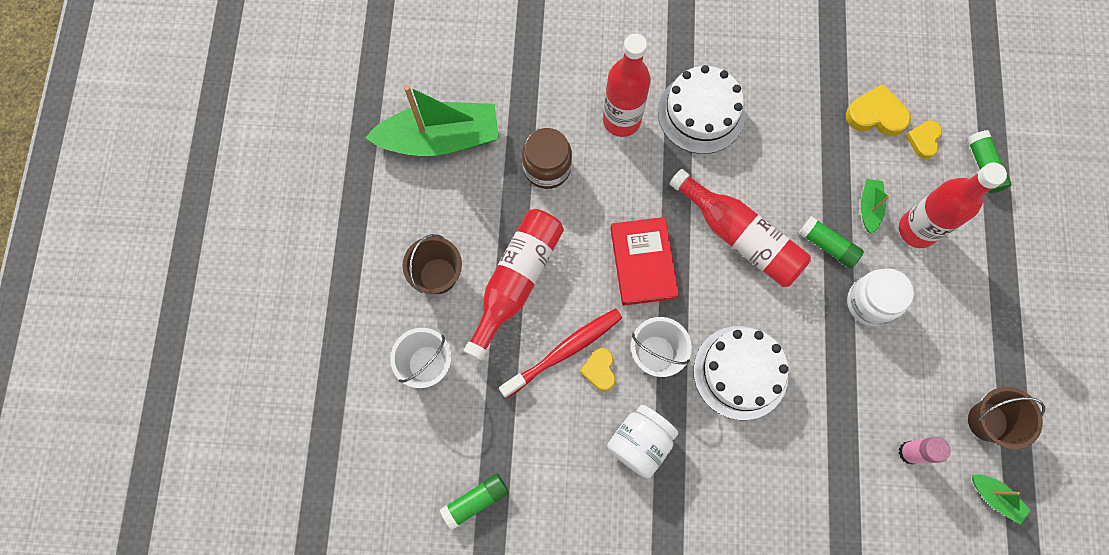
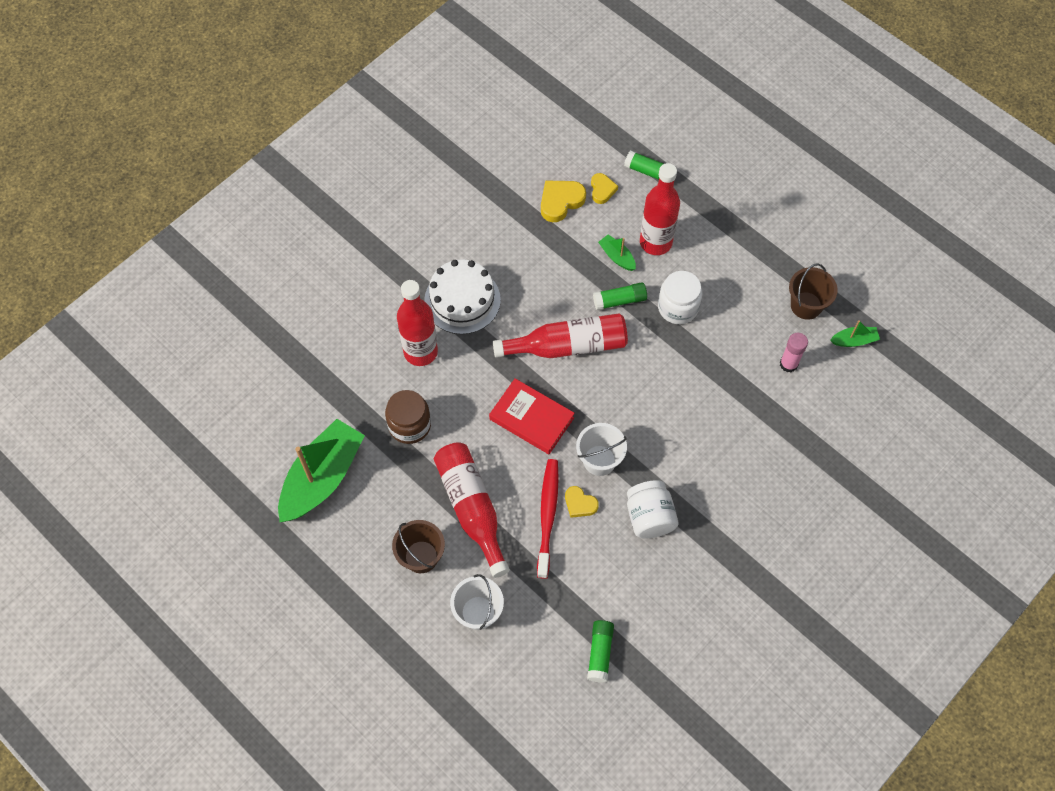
camera: 50 degrees left, 10 degrees down
white cake [693,326,789,420] -> none
yellow heart [905,121,942,159] -> yellow heart turned 150 degrees counterclockwise [591,173,618,204]

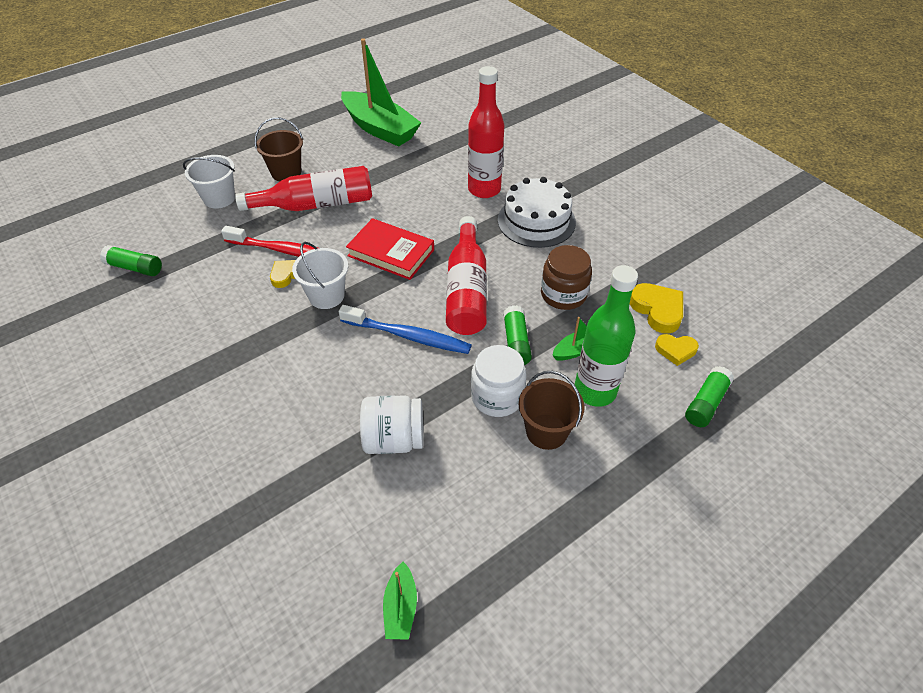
camera: 100 degrees right, 15 degrees down
brown jar [385,390,431,444] -> brown jar moved to [541,245,592,310]
red book [489,378,575,454] -> red book turned 75 degrees clockwise [346,218,434,280]
white jar [627,480,678,539] -> white jar moved to [360,395,423,454]
red bottle [640,163,680,255] -> green bottle [574,265,638,407]
pink glue stick [780,333,808,373] -> none
brown bucket [789,263,838,320] -> brown bucket moved to [519,371,584,450]
none -> blue toothbrush [339,305,472,354]

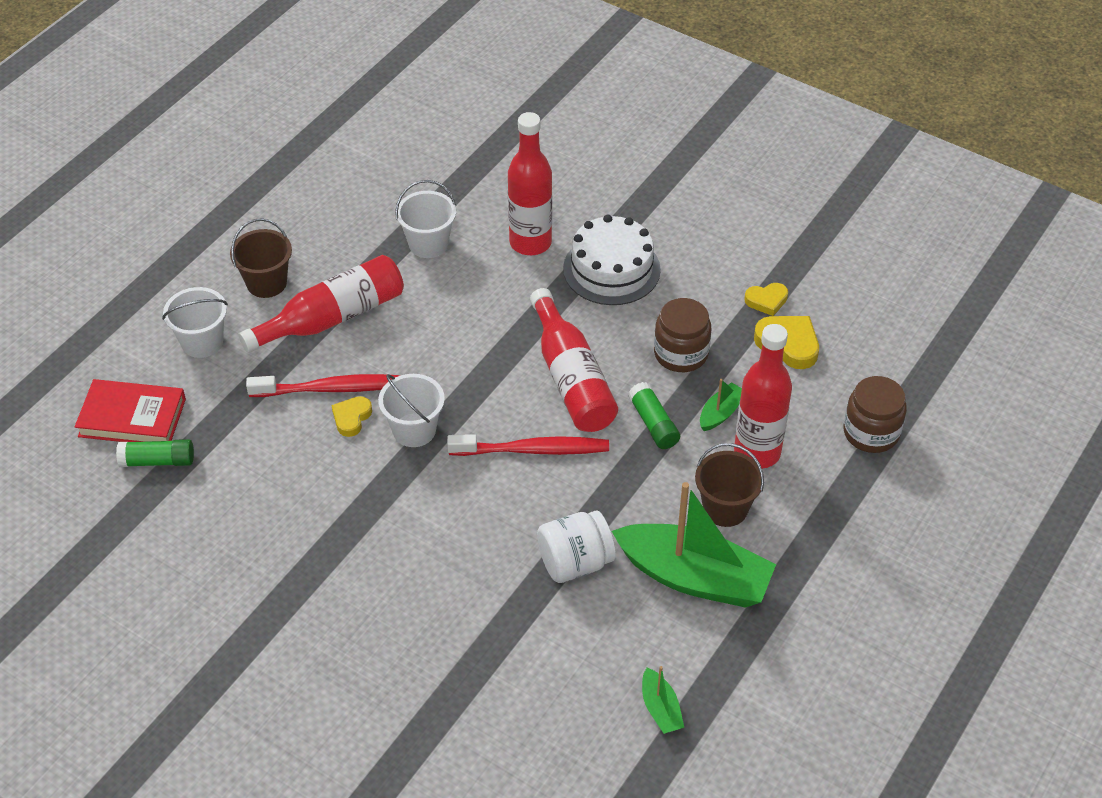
camera: 20 degrees left, 0 degrees up
blue toothbrush [339,305,472,354] -> red toothbrush [447,434,609,456]
green boat [341,38,421,147] -> green boat moved to [612,482,776,608]
red book [346,218,434,280] -> red book moved to [75,379,186,442]
white jar [471,345,527,417] -> none
green bottle [574,265,638,407] -> red bottle [734,324,792,469]
yellow heart [655,334,699,366] -> yellow heart moved to [744,283,788,316]
green glue stick [685,366,734,427] -> brown jar [844,376,907,453]
none -> white bucket [395,180,456,258]

